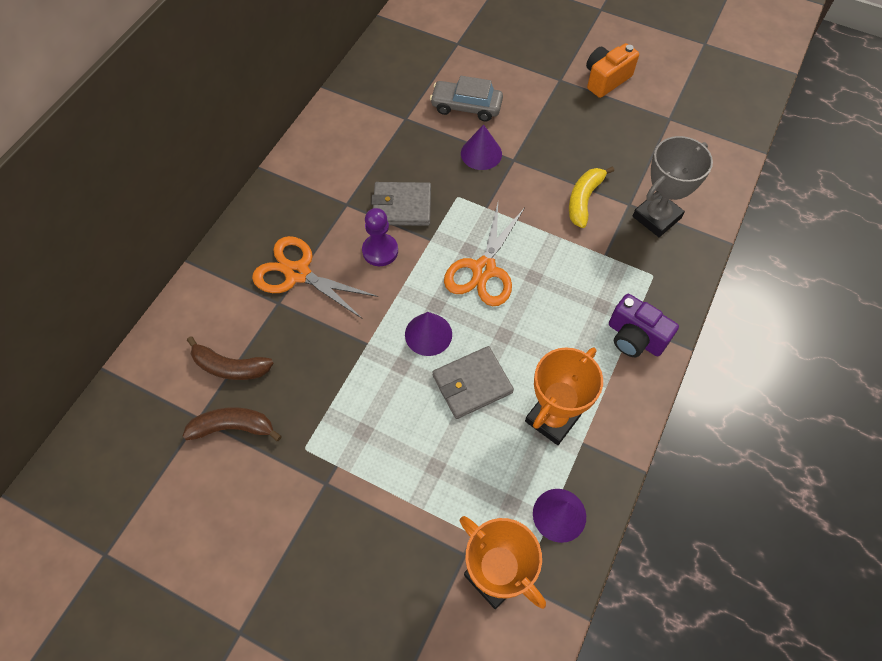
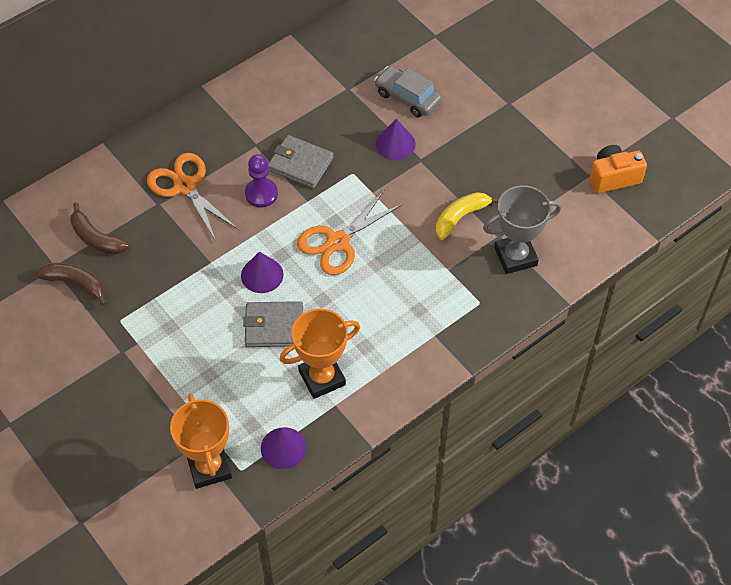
camera: 25 degrees right, 5 degrees down
orange camera [586,43,639,98] -> orange camera moved to [589,145,647,193]
purple camera [609,294,679,357] -> none

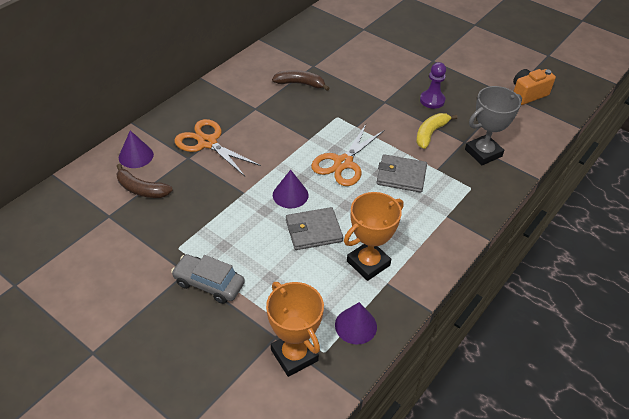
camera: 15 degrees left, 10 degrees down
brown banana [36,263,107,306] -> brown banana moved to [272,70,330,91]
purple pawn [245,154,278,208] -> purple pawn moved to [420,62,446,109]
grey wallet [268,135,334,188] -> grey wallet moved to [376,154,427,193]
grey car [374,66,442,117] -> grey car moved to [171,254,245,304]
purple cone [376,119,416,160] -> purple cone moved to [119,130,154,168]

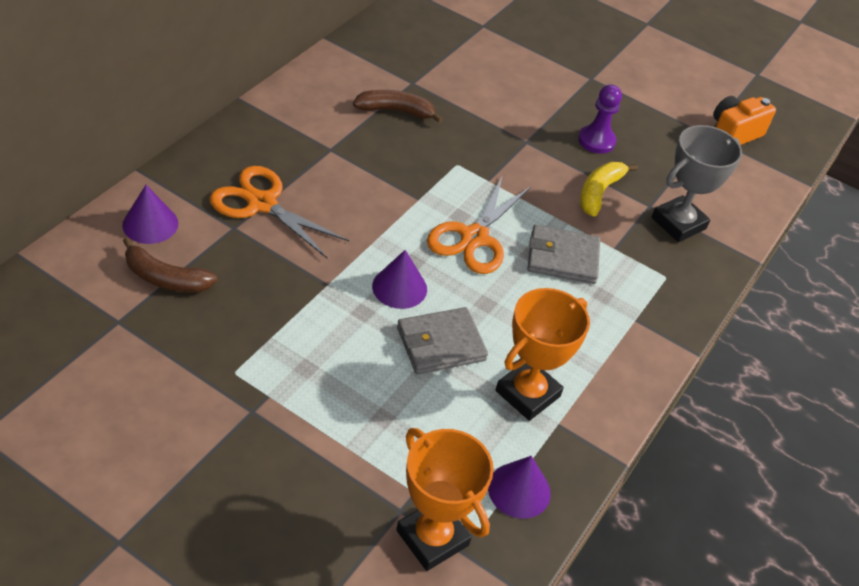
camera: 10 degrees left, 0 degrees up
grey car [171,254,245,304] -> none

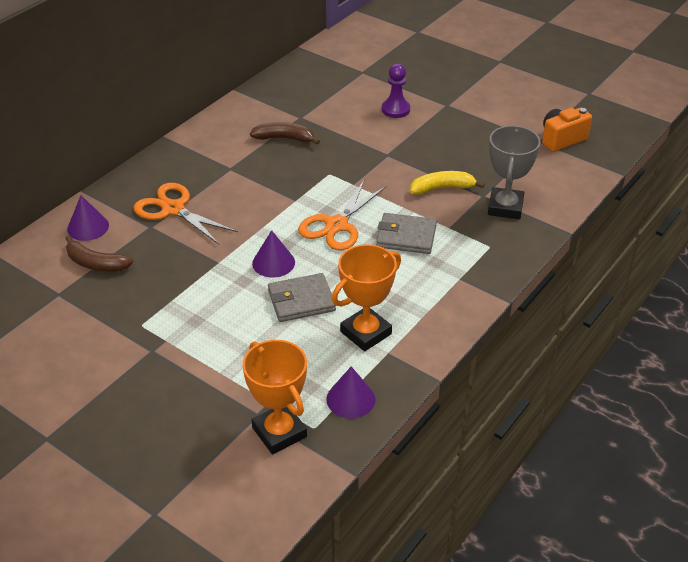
camera: 10 degrees right, 5 degrees down
purple pawn [578,85,622,154] -> purple pawn moved to [382,64,410,118]
yellow banana [580,162,638,217] -> yellow banana turned 45 degrees clockwise [410,171,485,195]
grey trophy [652,125,742,242] -> grey trophy turned 45 degrees counterclockwise [488,125,540,219]

